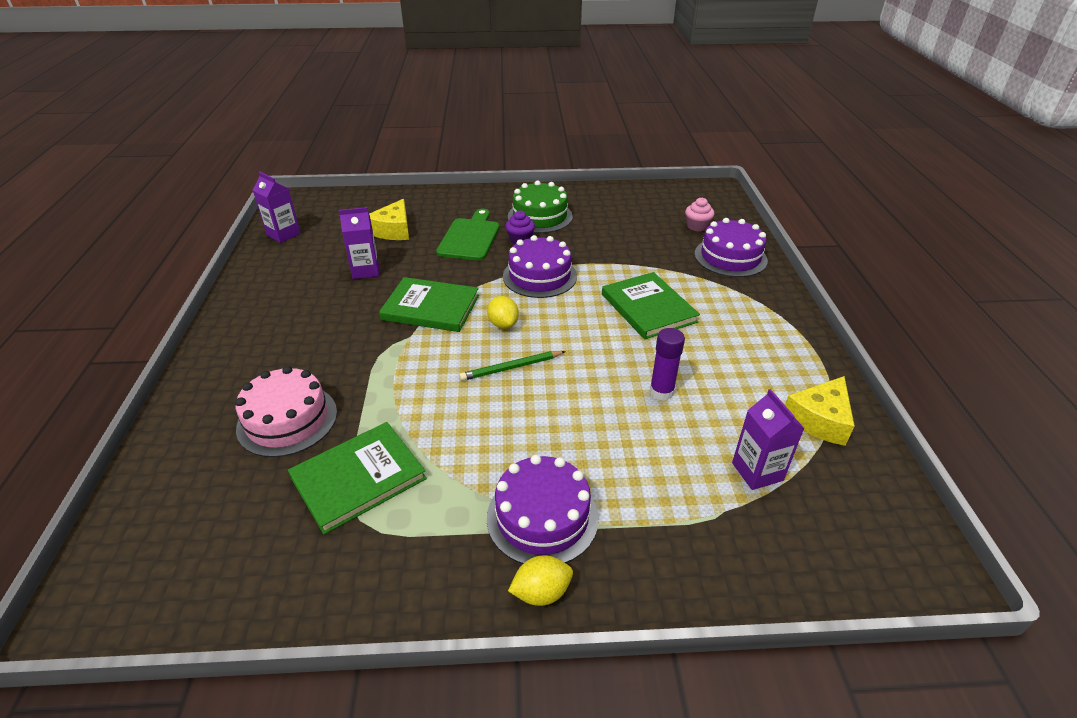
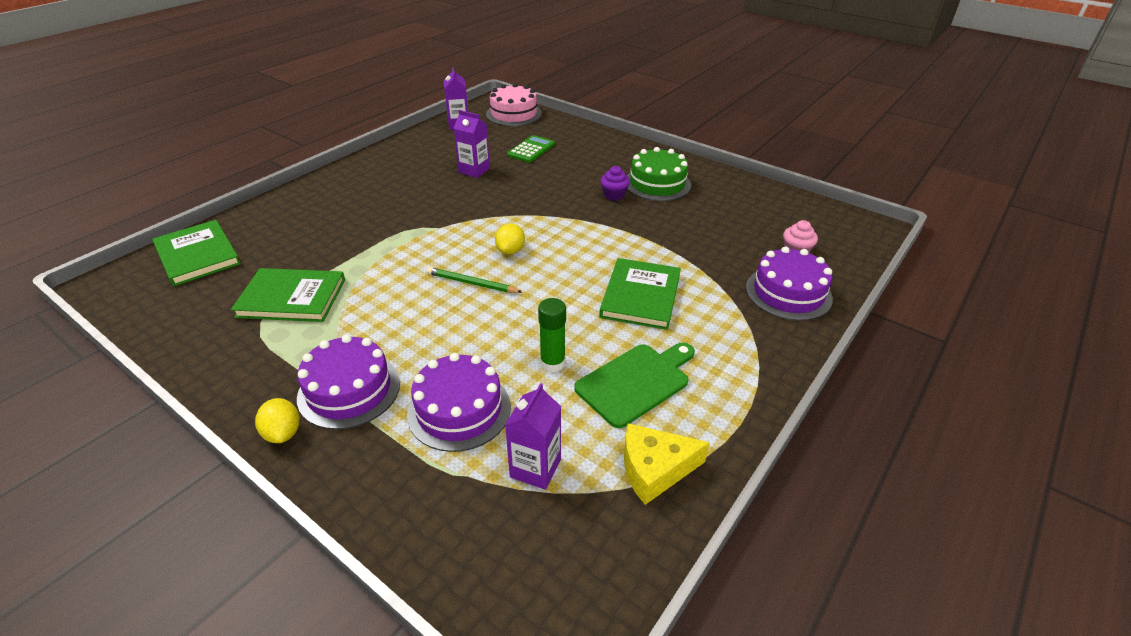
camera: 40 degrees right, 0 degrees up
pink cake [235,366,337,457] -> pink cake moved to [486,83,542,126]
yellow cheese [369,199,409,240] -> green calculator [507,135,555,163]
green book [379,277,479,332] -> green book moved to [152,220,241,286]
green cutting board [436,209,500,261] -> green cutting board moved to [574,343,695,428]
purple cake [503,235,577,298] -> purple cake moved to [407,353,511,452]
yellow lemon [508,555,573,606] -> yellow lemon turned 45 degrees clockwise [255,398,300,443]
purple glue stick [649,328,685,401] -> green glue stick [538,298,566,372]

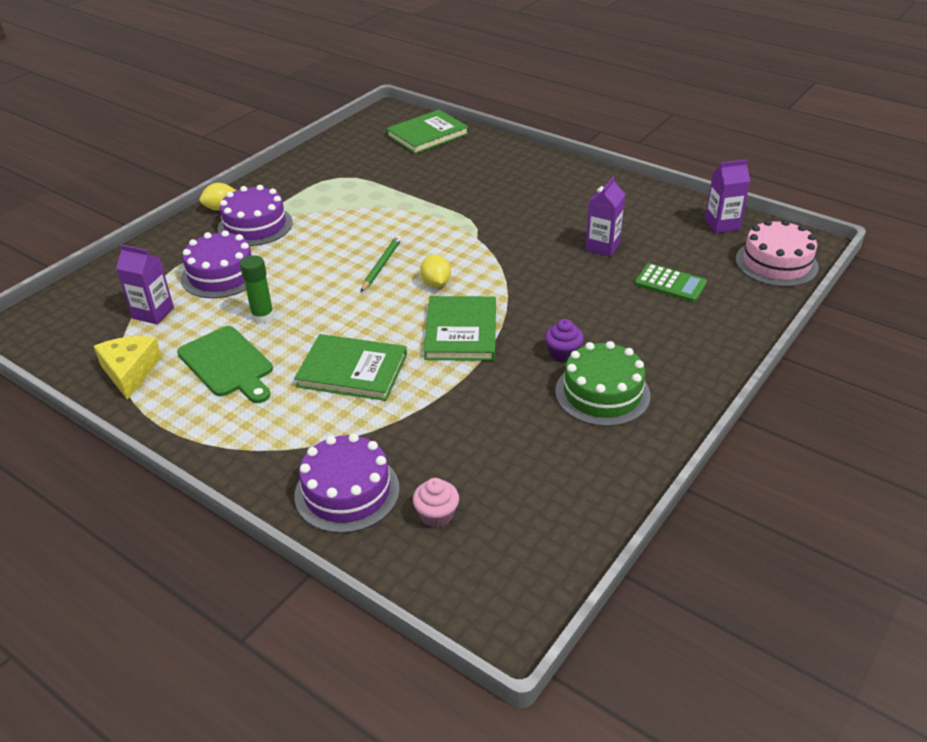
camera: 90 degrees right, 0 degrees up
green book [231,268,345,322] -> green book moved to [424,296,496,361]
yellow lemon [495,223,525,254] -> yellow lemon turned 60 degrees clockwise [420,255,451,287]

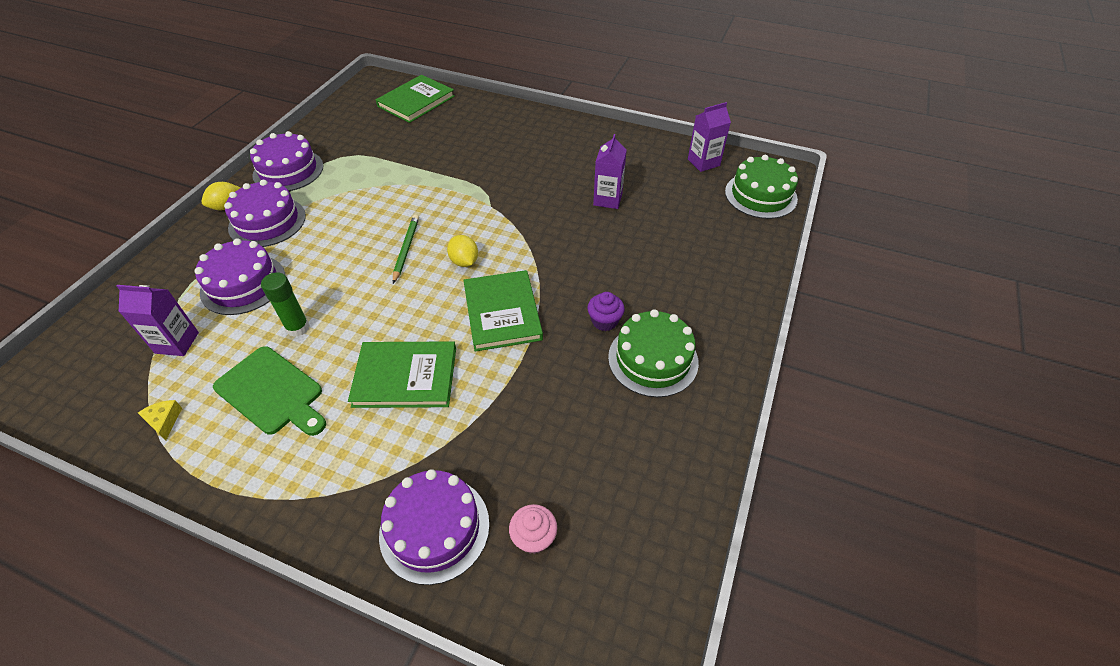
camera: 15 degrees left, 10 degrees up
yellow cheese [94,336,162,400] -> yellow cheese [138,400,182,441], size x0.53
green calculator [635,263,707,302] -> none
pink cake [736,219,819,287] -> green cake [725,155,798,219]
none -> purple cake [250,131,323,191]

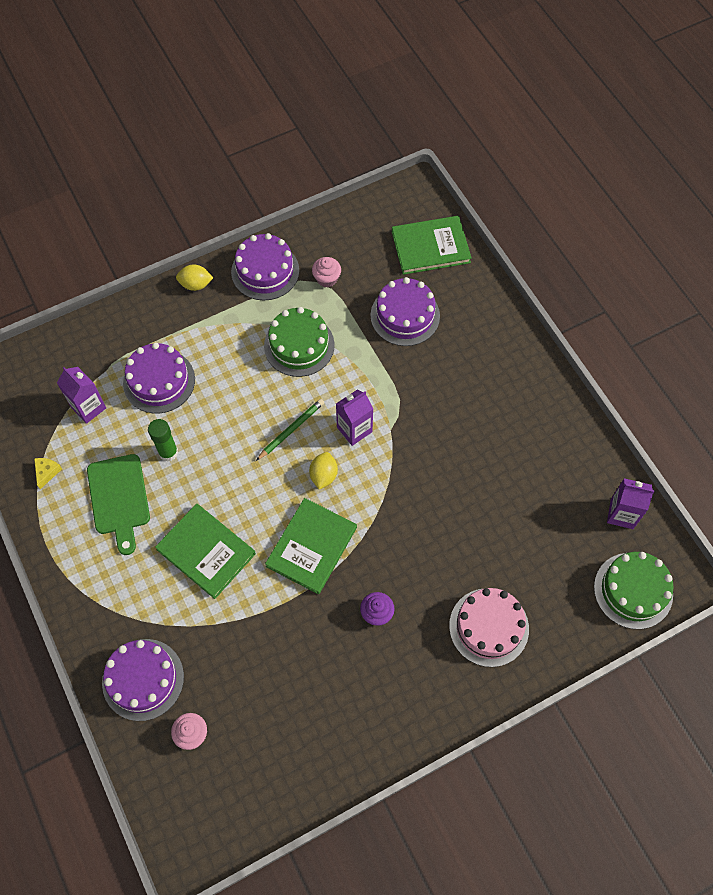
camera: 40 degrees right, 15 degrees up
purple cake [224,180,306,247] -> purple cake moved to [370,277,440,346]
purple carton [593,134,627,209] -> purple carton moved to [336,390,373,446]
green cake [608,309,699,397] -> green cake moved to [264,307,335,377]
none -> pink cupcake [312,257,341,288]
none -> pink cake [449,588,529,667]

